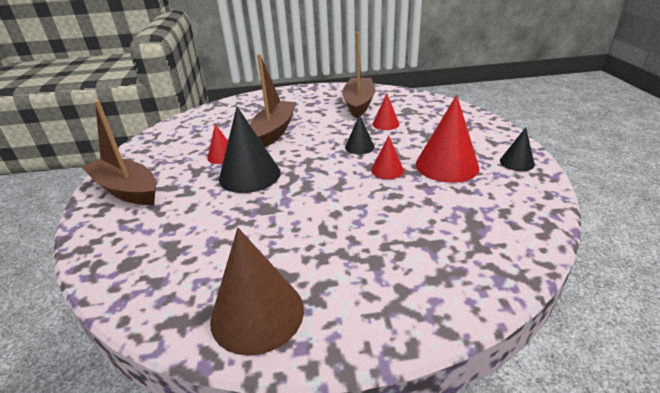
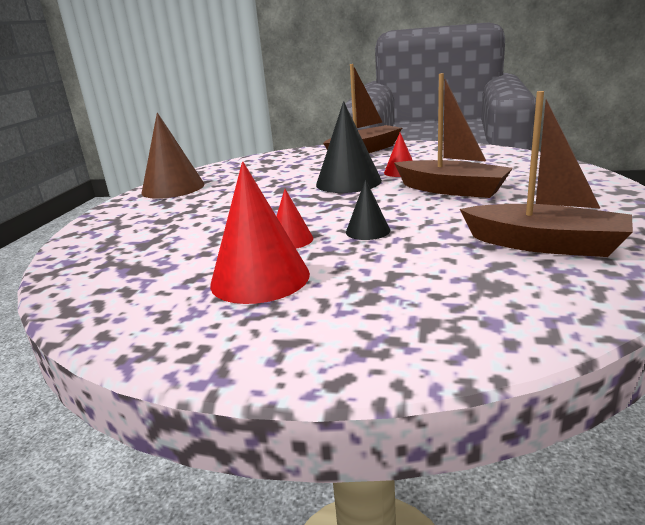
camera: 110 degrees right, 10 degrees down
red cone [372,94,399,130] -> none
black cone [500,127,535,171] -> none

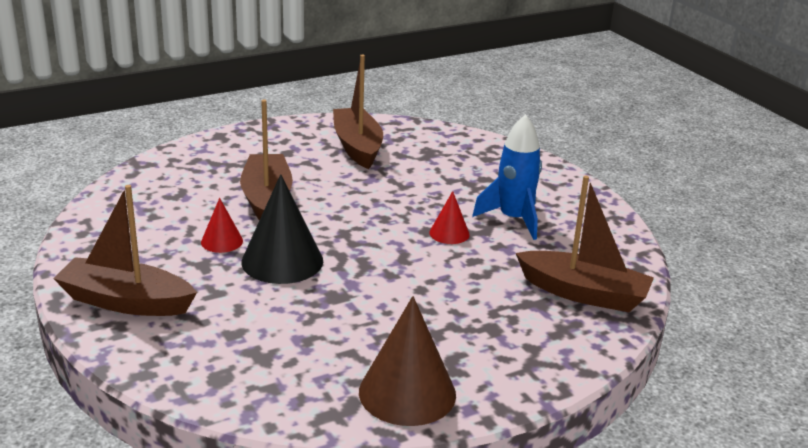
camera: 135 degrees left, 5 degrees up
red cone [210,161,310,304] -> blue rocket [472,114,542,240]
black cone [346,179,390,240] -> none
none -> brown boat [516,175,654,312]

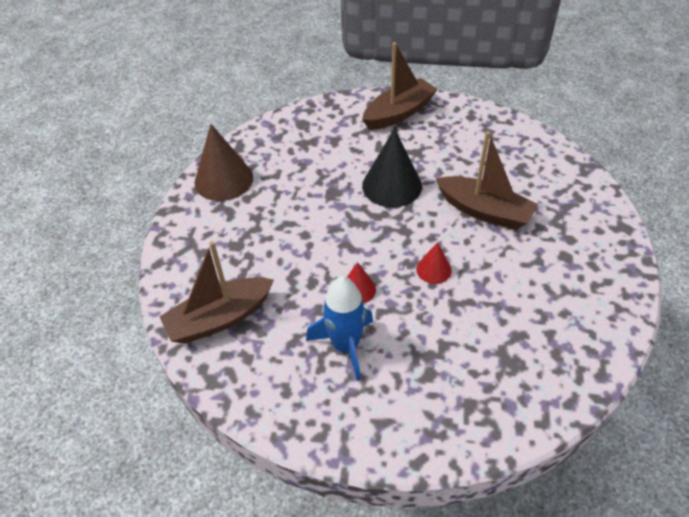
camera: 130 degrees right, 20 degrees up
red cone [201,198,243,253] -> red cone moved to [416,242,452,284]
brown boat [333,55,383,169] -> none

